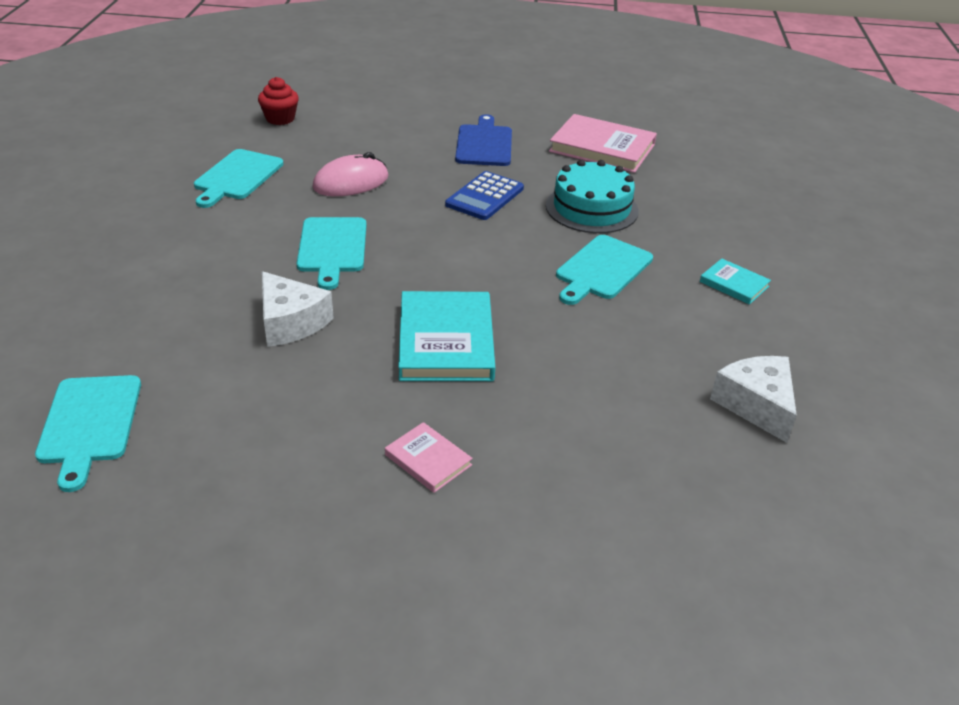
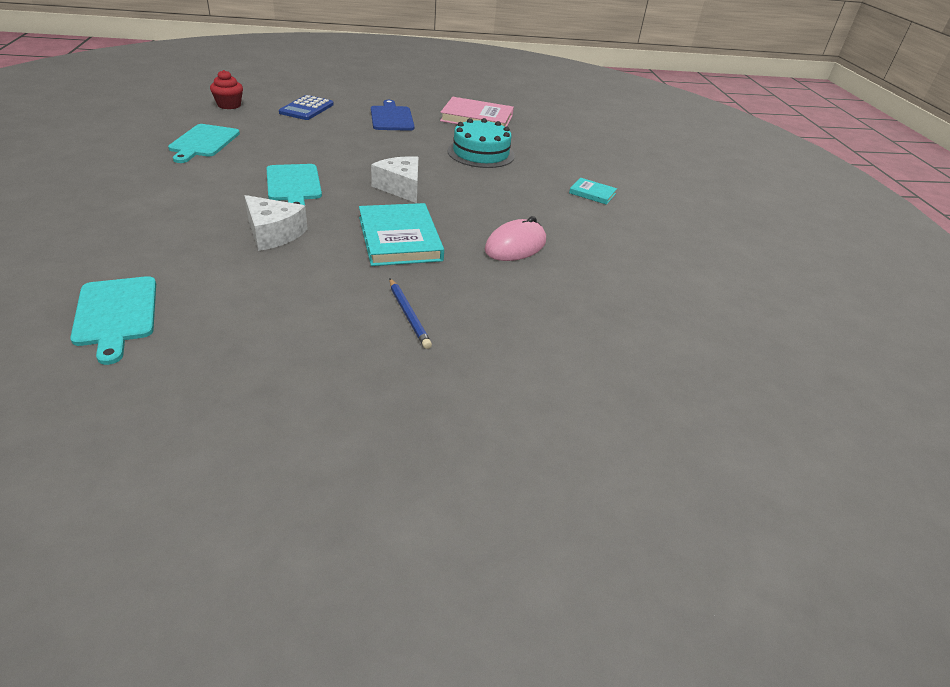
camera: 15 degrees left, 0 degrees up
pink mouse [312,152,388,196] -> pink mouse moved to [485,216,546,261]
pink book [385,422,473,493] -> blue pencil [389,279,432,349]
blue calculator [445,171,524,220] -> blue calculator moved to [279,95,334,120]
turquoise cutting board [556,235,653,305] -> none
white cheese [710,356,797,443] -> white cheese moved to [371,156,418,203]

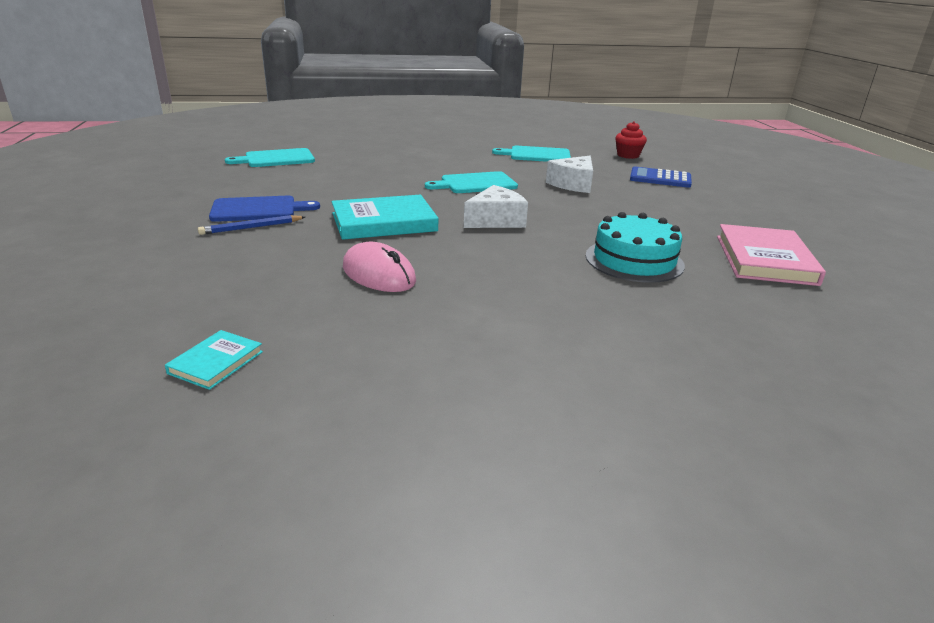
camera: 90 degrees right, 10 degrees down
white cheese [244,195,308,251] -> white cheese moved to [546,156,593,193]
blue cutting board [371,100,414,131] -> blue cutting board moved to [209,196,320,222]
turquoise book [569,178,617,205] -> turquoise book moved to [165,330,263,390]

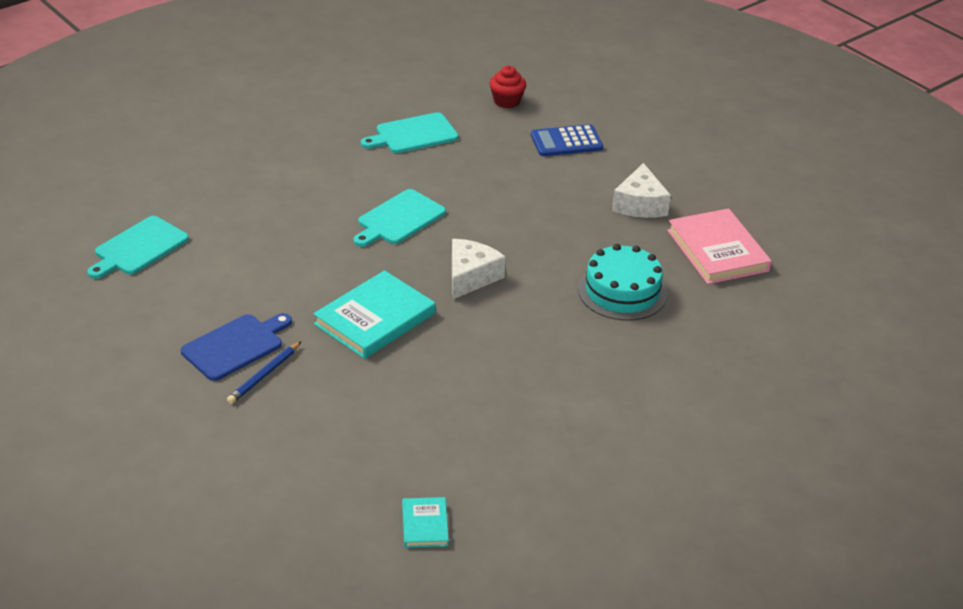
camera: 30 degrees left, 10 degrees up
pink mouse [343,242,416,292] -> none
white cheese [546,156,593,193] -> white cheese moved to [612,163,671,218]

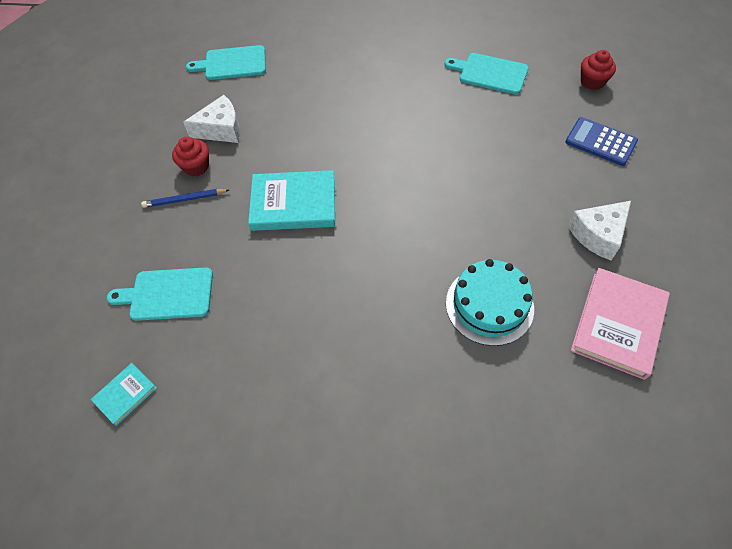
camera: 50 degrees right, 20 degrees up
blue cutting board [181,313,292,381] -> red cupcake [172,137,209,176]
turquoise cutting board [353,189,446,247] -> turquoise cutting board moved to [107,267,213,321]
white cheese [452,239,506,300] -> white cheese moved to [183,95,240,143]

